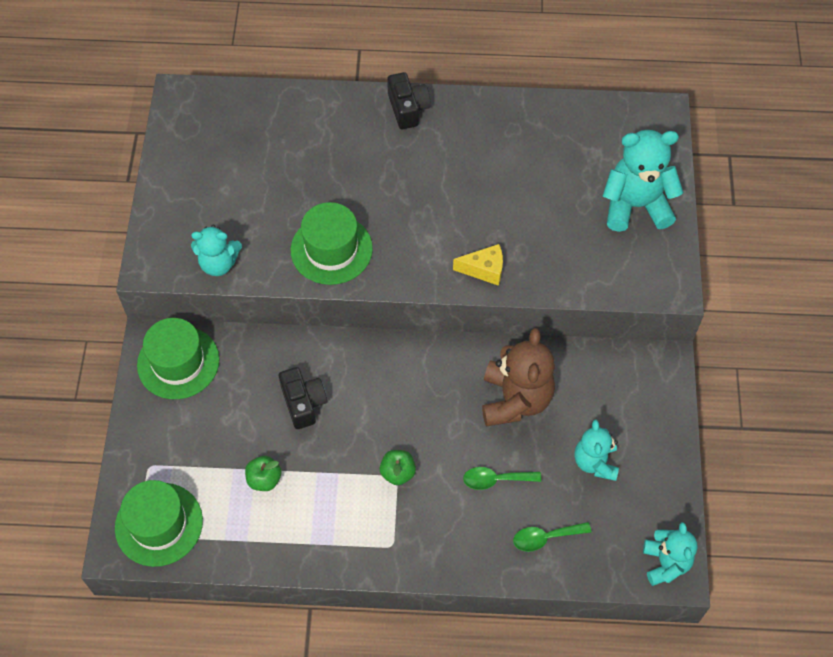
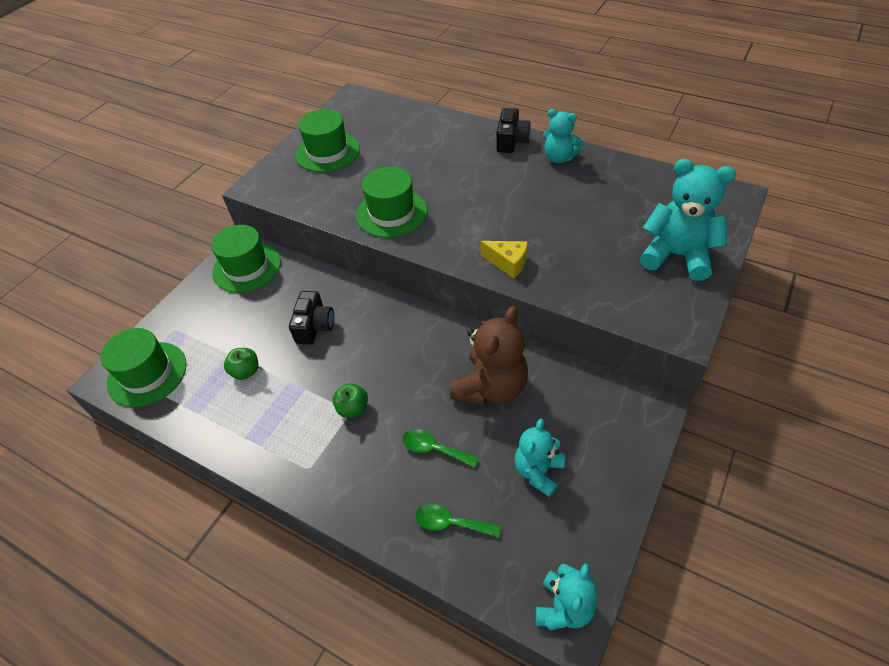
camera: 30 degrees right, 10 degrees down
turquoise teddy bear [191,224,242,276] -> turquoise teddy bear moved to [543,109,584,163]
none -> green hat [296,109,360,172]

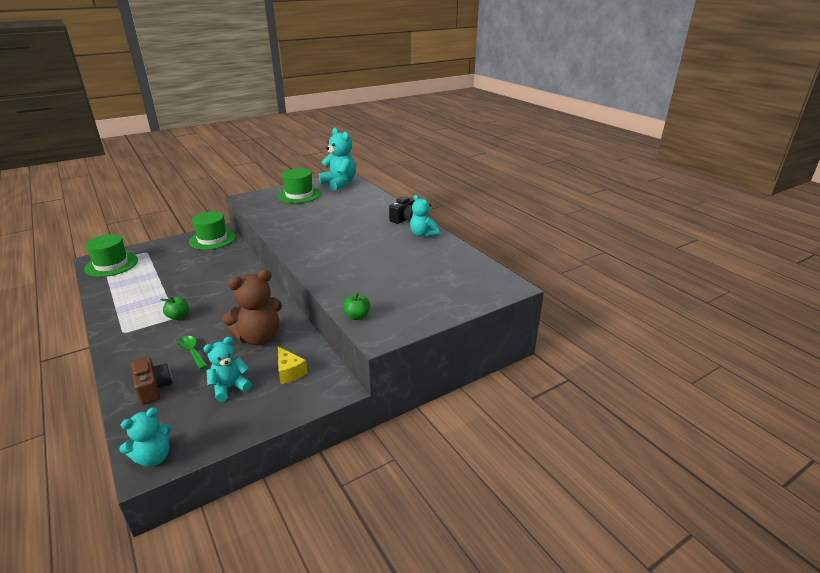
camera: 25 degrees right, 20 degrees down
green apple [224,348,258,380] -> green apple moved to [343,293,370,320]
black camera [289,291,334,345] -> none
green hat [356,167,428,238] -> none
green spoon [415,504,501,538] -> brown camera [131,357,173,405]
yellow cheese [481,241,528,278] -> yellow cheese moved to [278,347,308,384]
turquoise teddy bear [640,159,736,281] -> turquoise teddy bear moved to [319,128,356,191]

